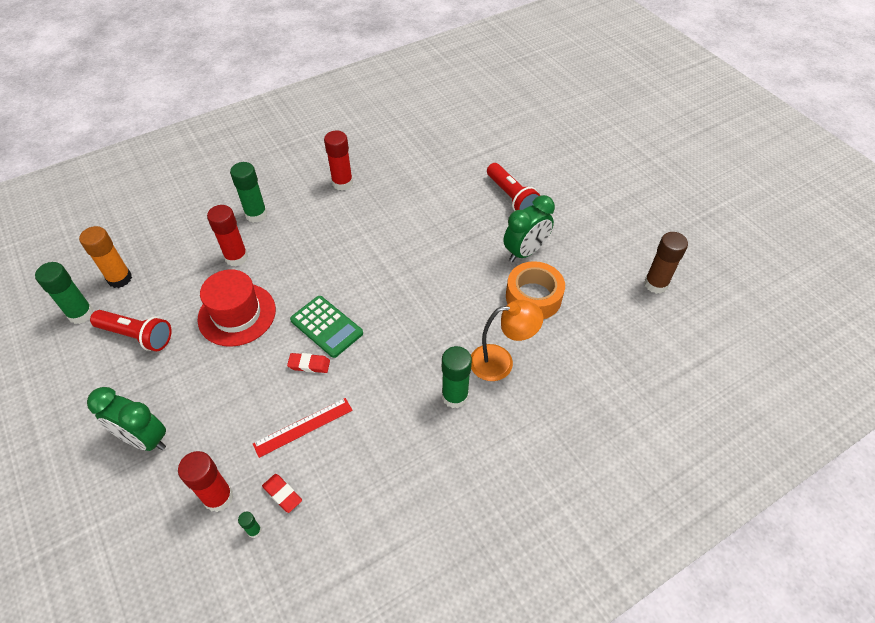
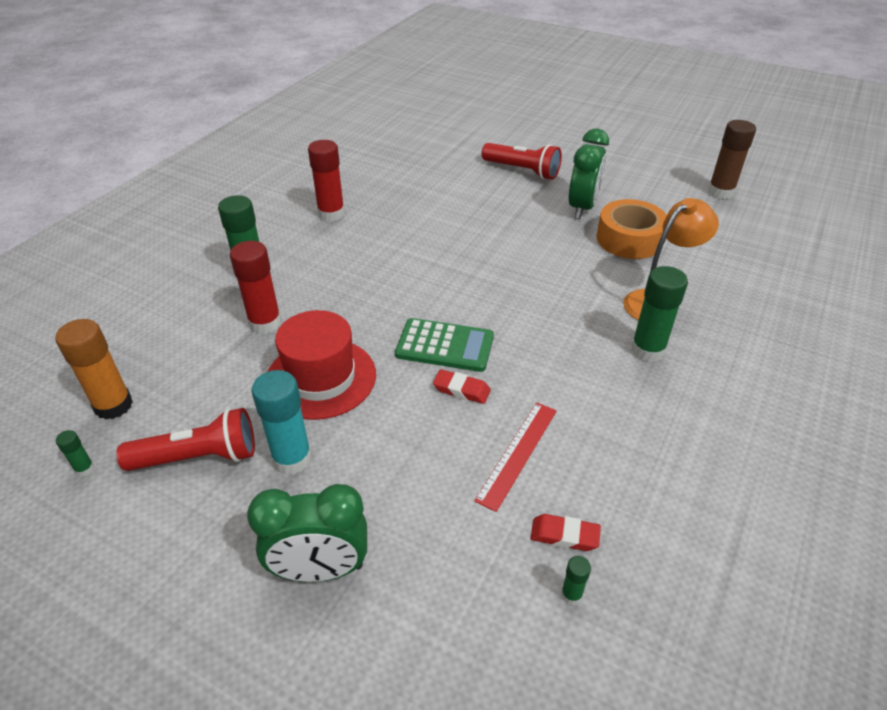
camera: 30 degrees left, 10 degrees down
green glue stick [35,262,93,324] -> green glue stick [56,430,94,476], size x0.46
red glue stick [178,451,234,512] -> none
red eraser [287,353,330,373] -> red eraser turned 45 degrees clockwise [433,369,491,404]
none -> turquoise glue stick [251,370,312,475]

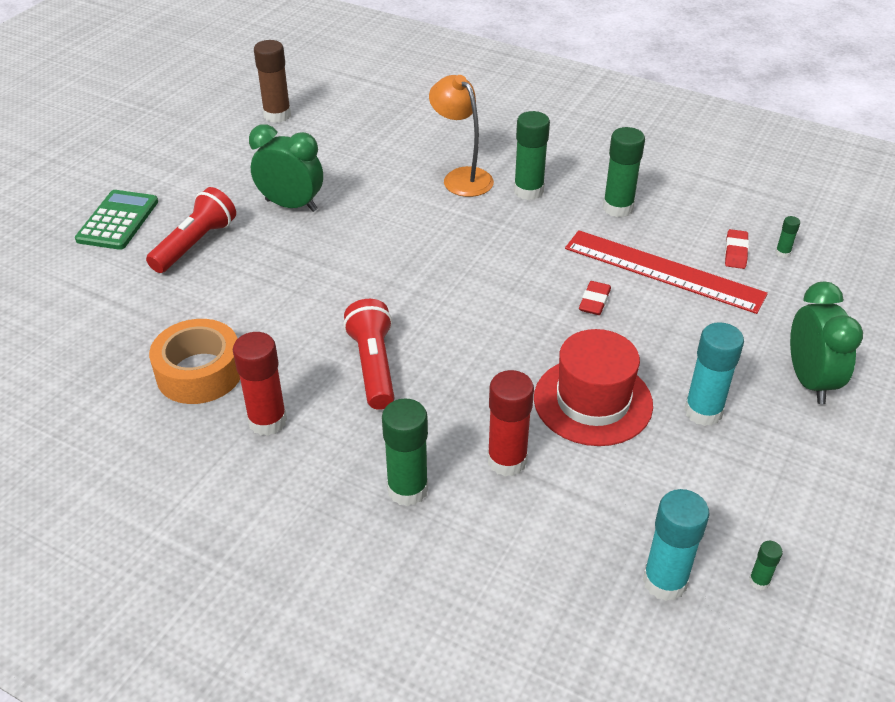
camera: 90 degrees left, 0 degrees up
orange glue stick [55,319,133,420] -> turquoise glue stick [643,489,710,601]
red flashlight [116,408,255,471] -> red flashlight moved to [343,299,395,410]
green calculator [395,318,494,372] -> green calculator moved to [75,190,158,250]
red ruler [474,402,557,512] -> red ruler [565,230,768,314], size x1.67
orange tape [596,199,667,259] -> orange tape moved to [149,319,240,404]
none -> green glue stick [603,127,645,217]

